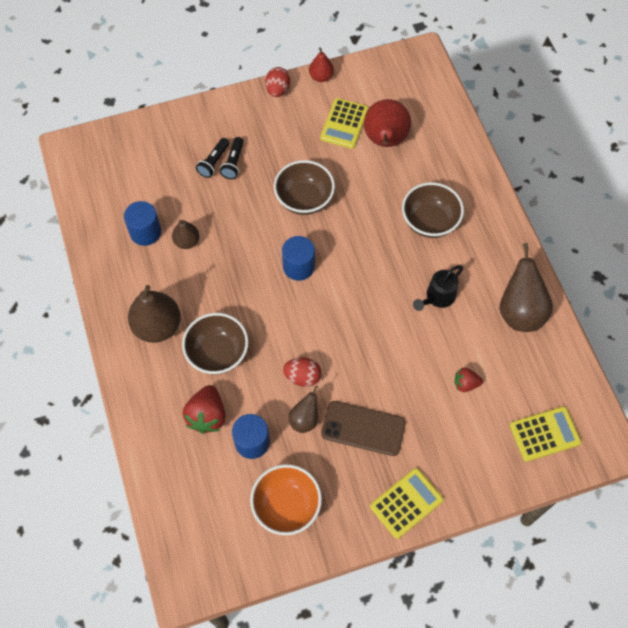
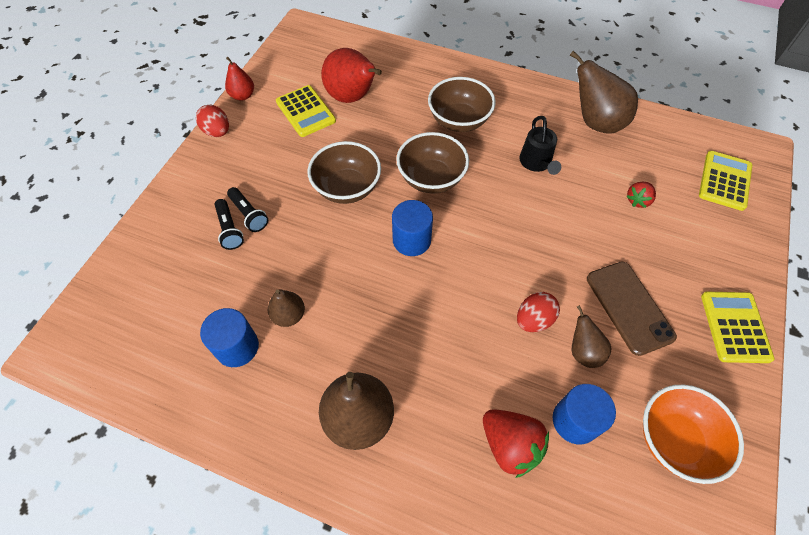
camera: 50 degrees left, 5 degrees down
brown bowl [182,313,249,374] -> brown bowl moved to [396,132,469,194]
brown phone [321,401,406,456] -> brown phone turned 75 degrees counterclockwise [587,262,677,356]

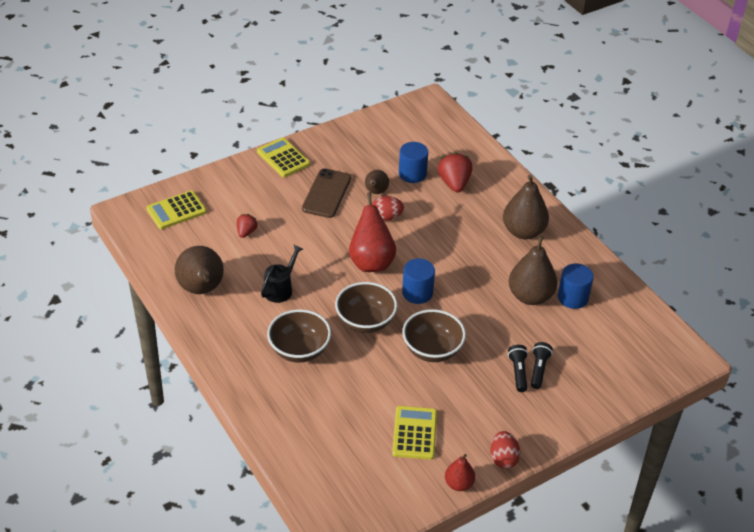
camera: 145 degrees left, 15 degrees down
brown pear [268,289,305,327] -> brown pear [509,236,557,305], size x1.82
red pear [321,48,382,103] -> red pear moved to [349,192,396,272]
red strawberry [626,182,656,208] -> red strawberry turned 60 degrees counterclockwise [237,214,257,238]
orange bowl [643,385,744,484] -> none
yellow calculator [701,292,774,363] -> yellow calculator turned 105 degrees clockwise [257,138,310,177]

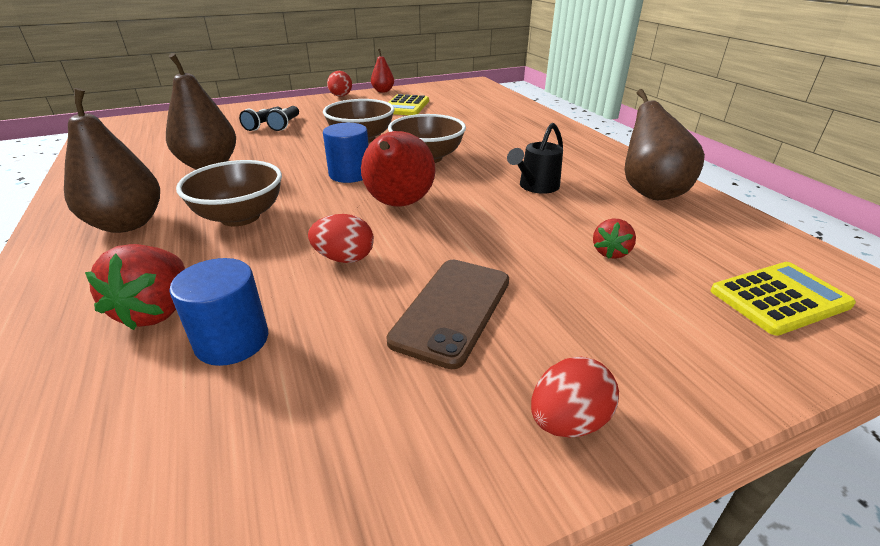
camera: 170 degrees left, 10 degrees down
yellow calculator [257,138,310,177] -> red egg [531,357,619,438]
brown bowl [267,309,331,363] -> brown bowl moved to [176,160,282,226]
brown pear [365,170,389,194] -> none
blue cylinder [558,263,594,309] -> none

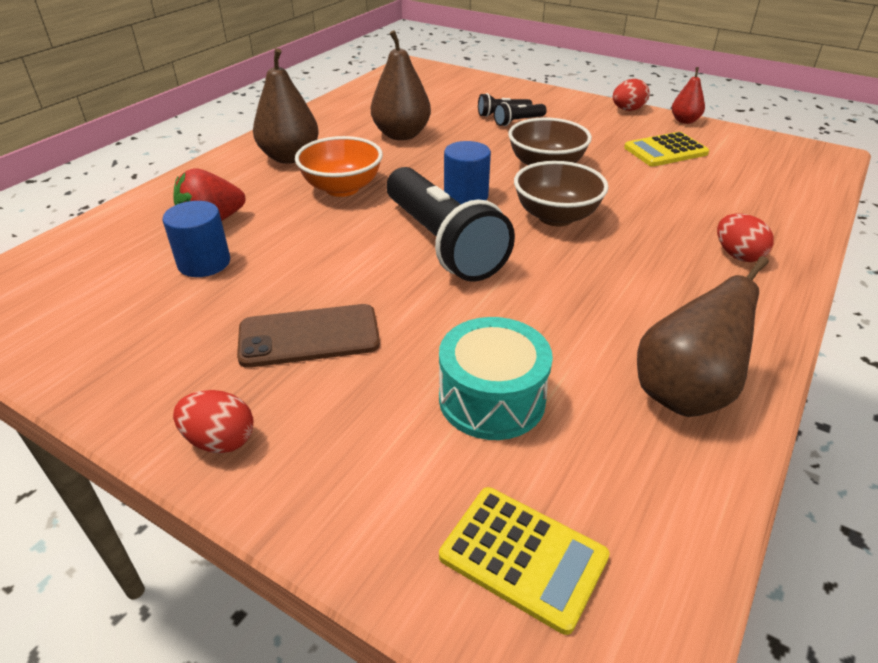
camera: 55 degrees right, 5 degrees up
brown bowl [176,160,282,226] -> orange bowl [295,136,383,197]
red egg [308,214,374,263] -> red egg moved to [717,214,774,262]
red pear [361,131,435,207] -> black flashlight [386,167,515,282]
black watering can [507,123,563,194] -> none
red strawberry [593,218,636,259] -> turquoise drum [439,317,553,440]

